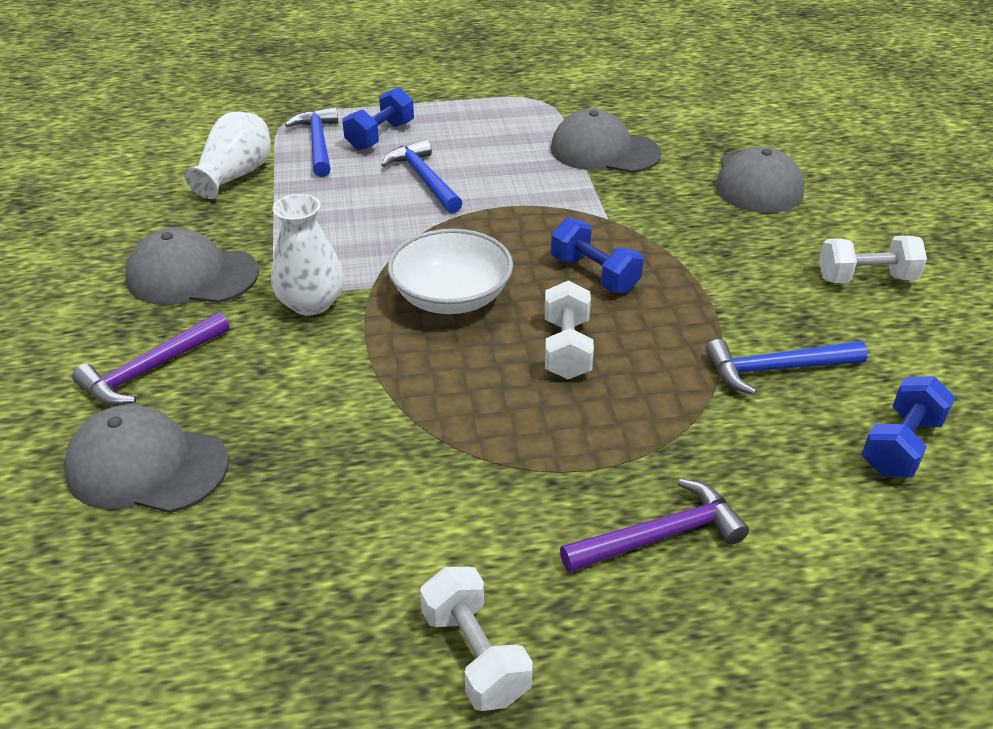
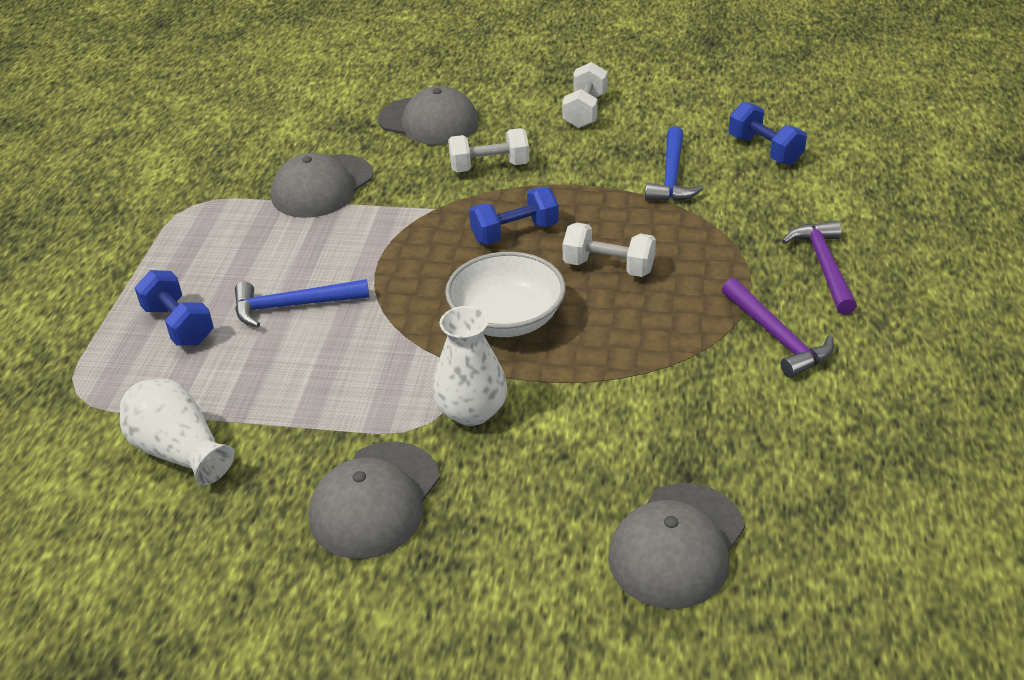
camera: 70 degrees left, 0 degrees up
purple hammer [72,312,230,406] -> purple hammer moved to [722,278,834,378]
blue hammer [285,107,339,177] -> none
white dumbbell [420,567,533,711] -> white dumbbell moved to [448,128,529,172]

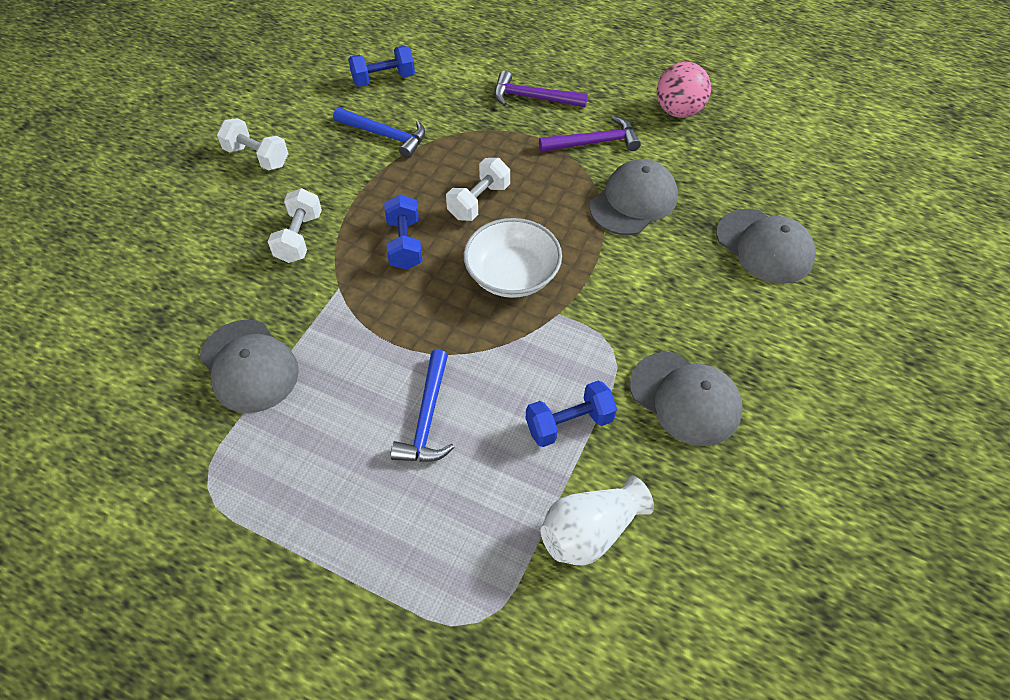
camera: 75 degrees left, 15 degrees up
blue dumbbell [134,270,214,346] -> blue dumbbell moved to [526,380,617,447]
grey cap [378,86,479,145] -> grey cap moved to [589,159,678,235]
white vase [433,306,507,426] -> none
none -> pink ball [657,62,711,118]

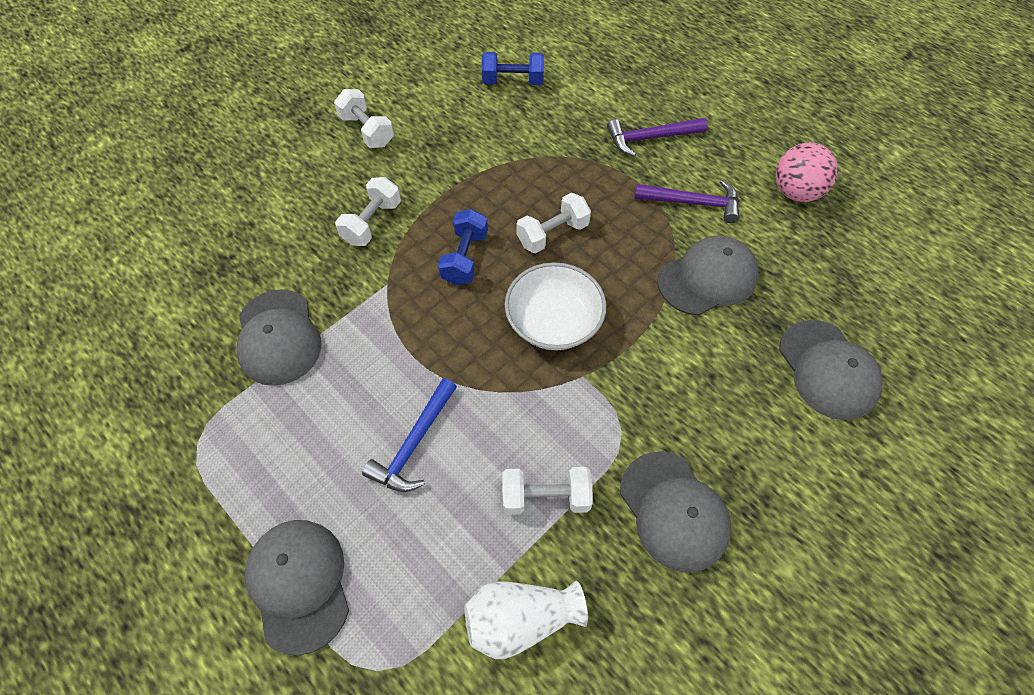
camera: 20 degrees right, 5 degrees up
blue hammer [333,108,425,158] -> none
purple hammer [494,71,588,107] -> purple hammer turned 45 degrees counterclockwise [607,118,707,157]
blue dumbbell [526,380,617,447] -> white dumbbell [503,467,593,515]
none -> grey cap [245,520,349,655]

